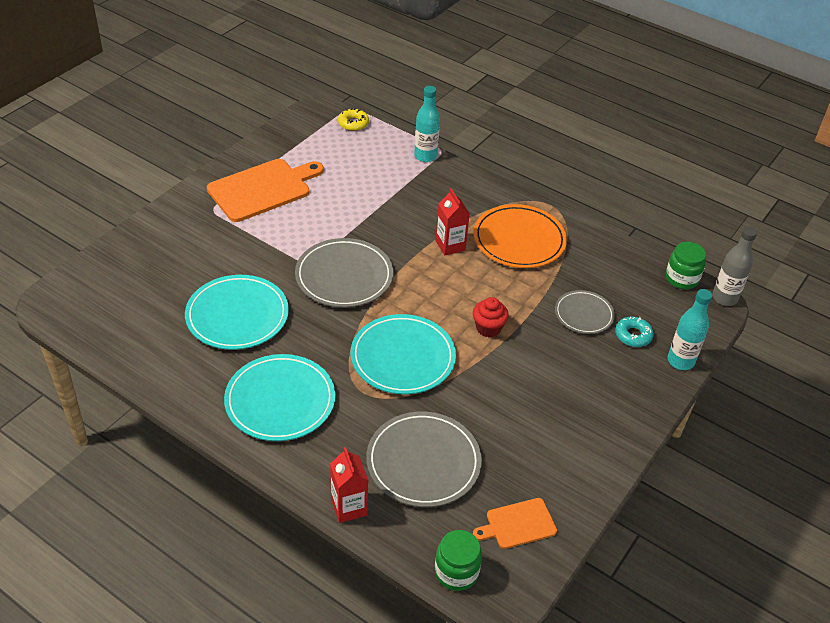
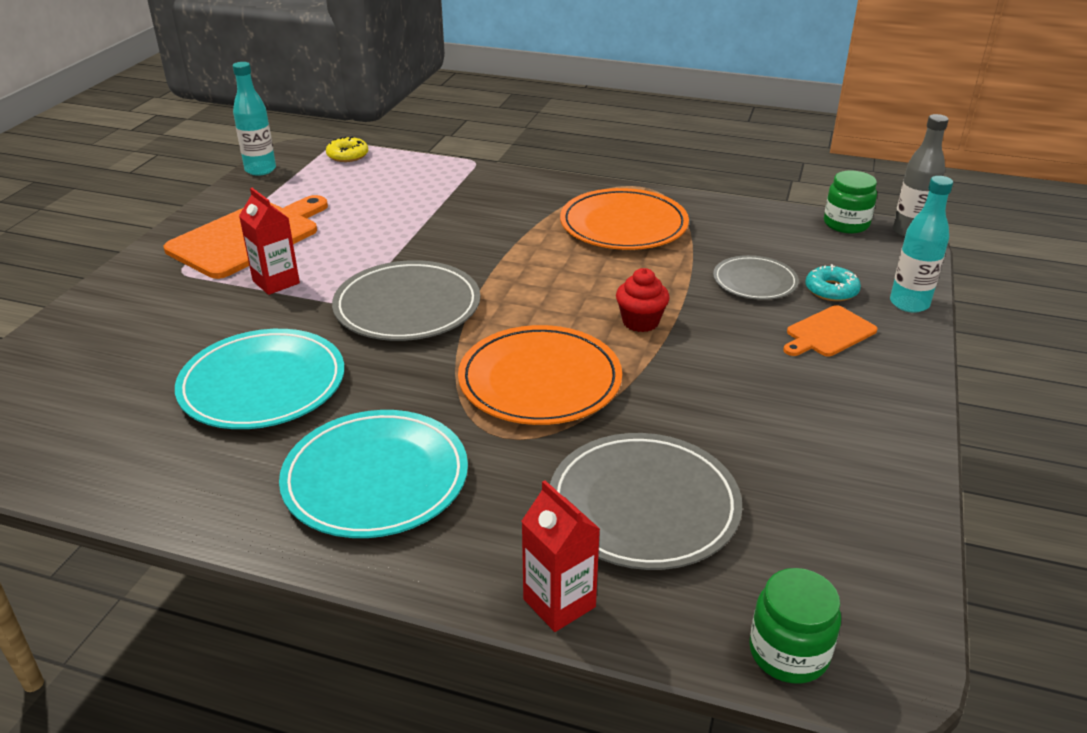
camera: 15 degrees left, 10 degrees down
turquoise plate [351,314,456,394] -> orange plate [458,325,622,425]
turquoise bottle [414,86,440,162] -> turquoise bottle moved to [233,62,276,176]
red carton [436,188,470,256] -> red carton moved to [239,188,300,295]
orange cutting board [473,498,557,549] -> orange cutting board moved to [783,305,878,356]

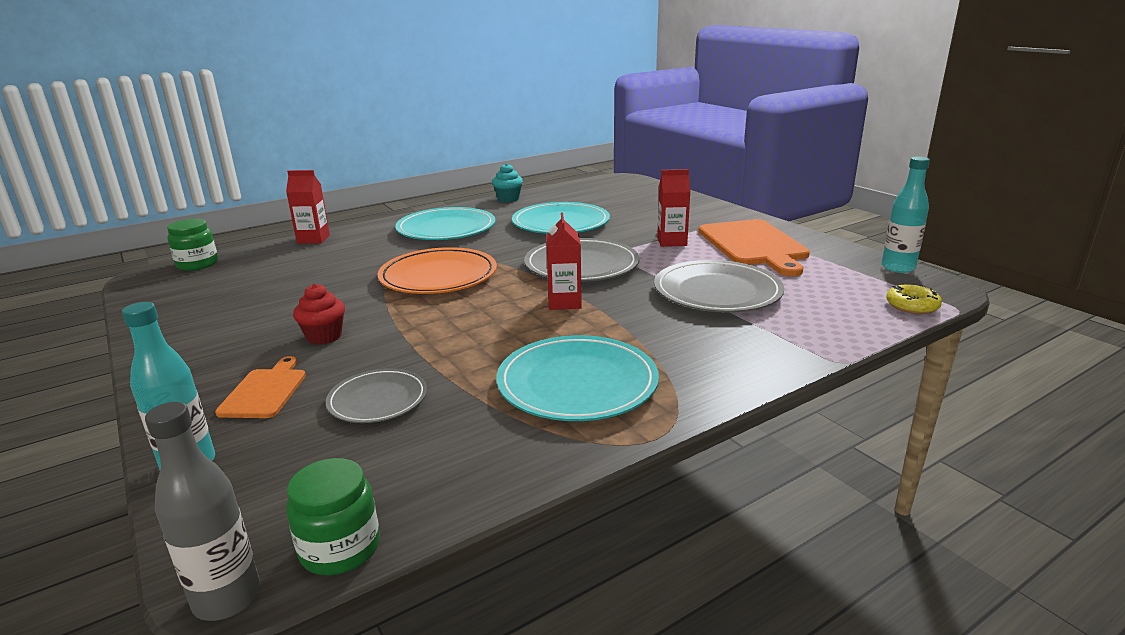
camera: 130 degrees right, 10 degrees down
grey plate [550,433,742,570] -> grey plate moved to [654,260,784,313]
orange plate [560,188,689,250] -> turquoise plate [497,335,659,421]
red cupcake [616,268,670,332] -> red cupcake moved to [293,283,345,345]
turquoise donut [806,264,861,301] -> none
none -> turquoise cupcake [492,163,523,202]
none -> red carton [546,213,582,310]

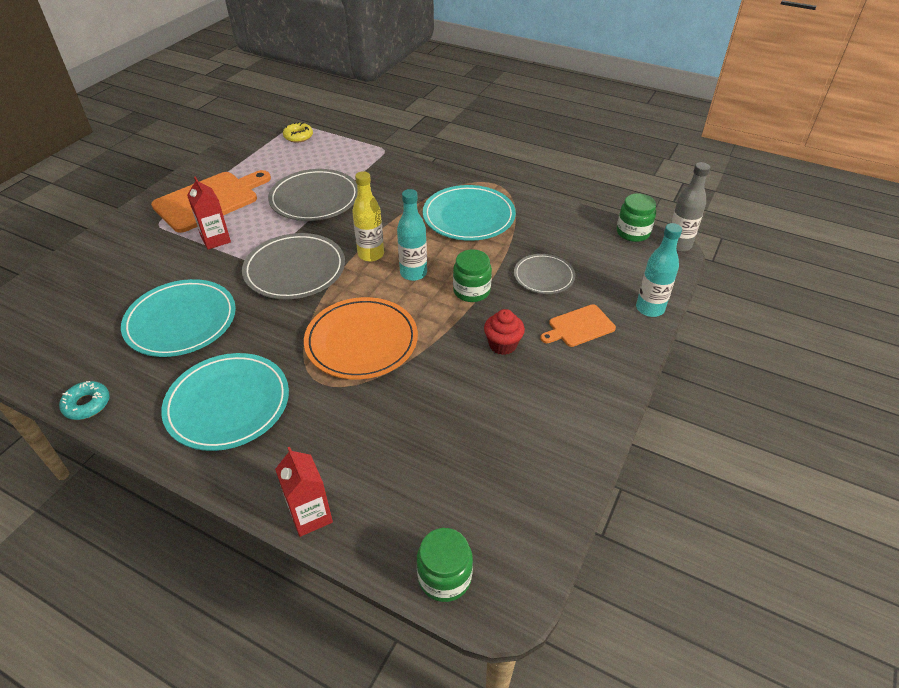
camera: 120 degrees left, 20 degrees up
turquoise cupcake [492,163,523,202] -> turquoise donut [59,381,110,420]
red carton [546,213,582,310] -> yellow bottle [352,171,384,262]
turquoise bottle [882,156,930,273] -> turquoise bottle moved to [397,189,427,281]
none -> green jar [453,250,492,302]

